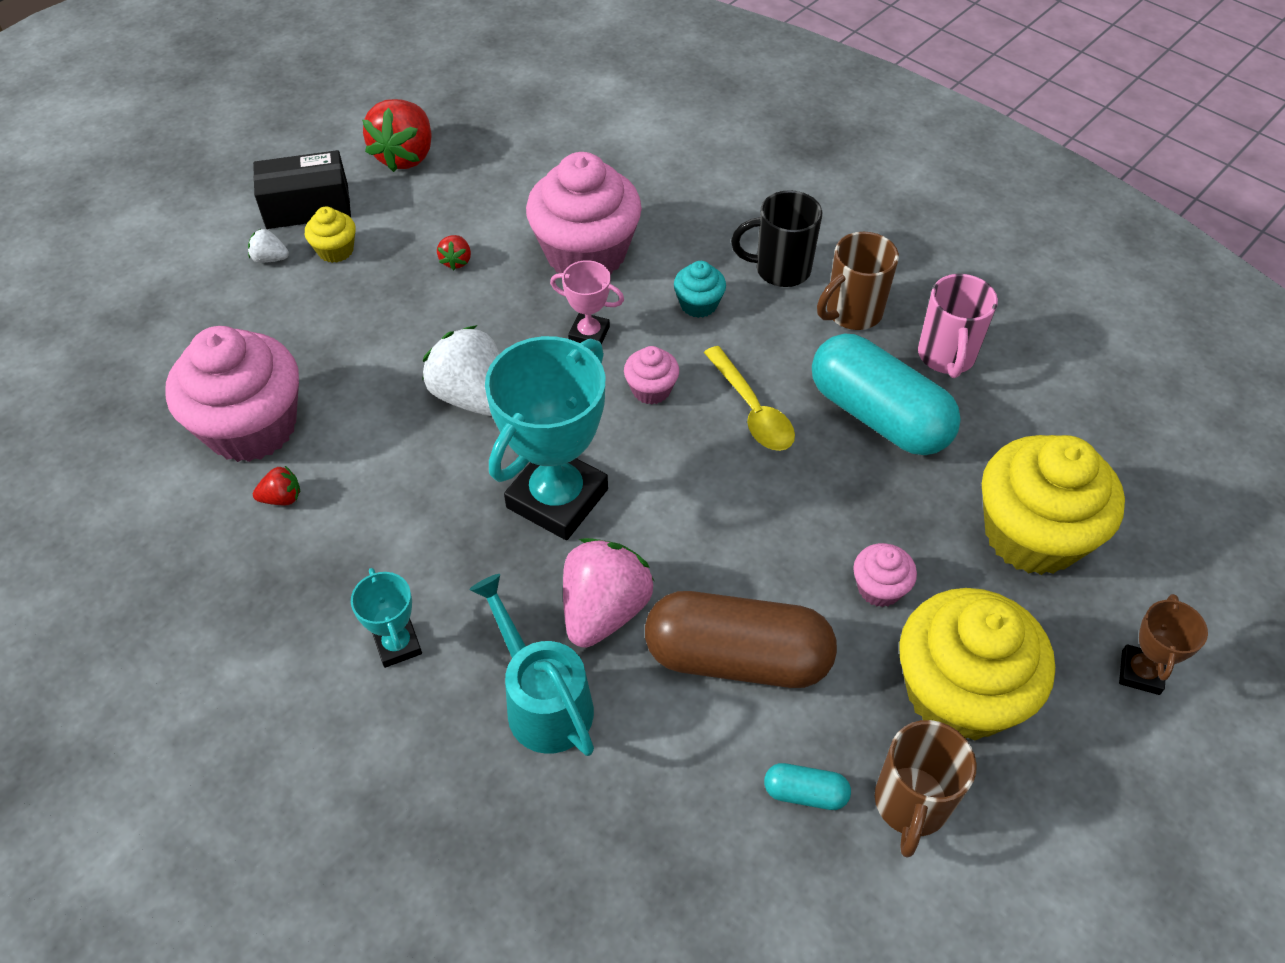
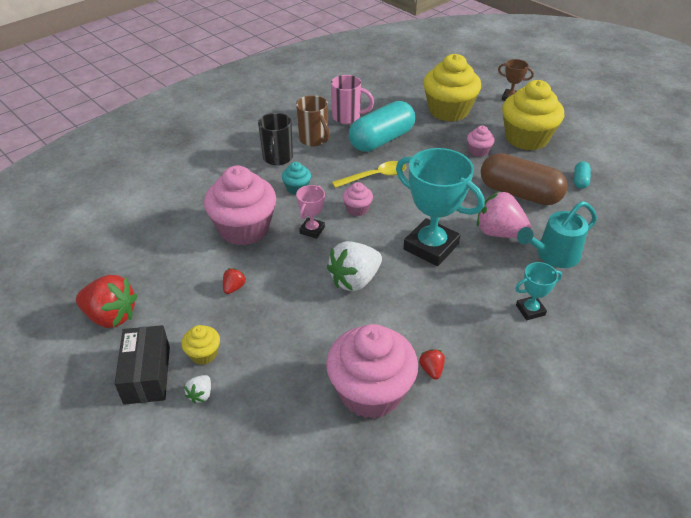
camera: 85 degrees left, 10 degrees down
red strawberry [437,235,471,270] -> red strawberry turned 75 degrees counterclockwise [223,268,246,294]
brown capsule [645,591,837,688] -> brown capsule turned 75 degrees counterclockwise [481,153,568,205]
brown mug [875,720,977,858] -> none

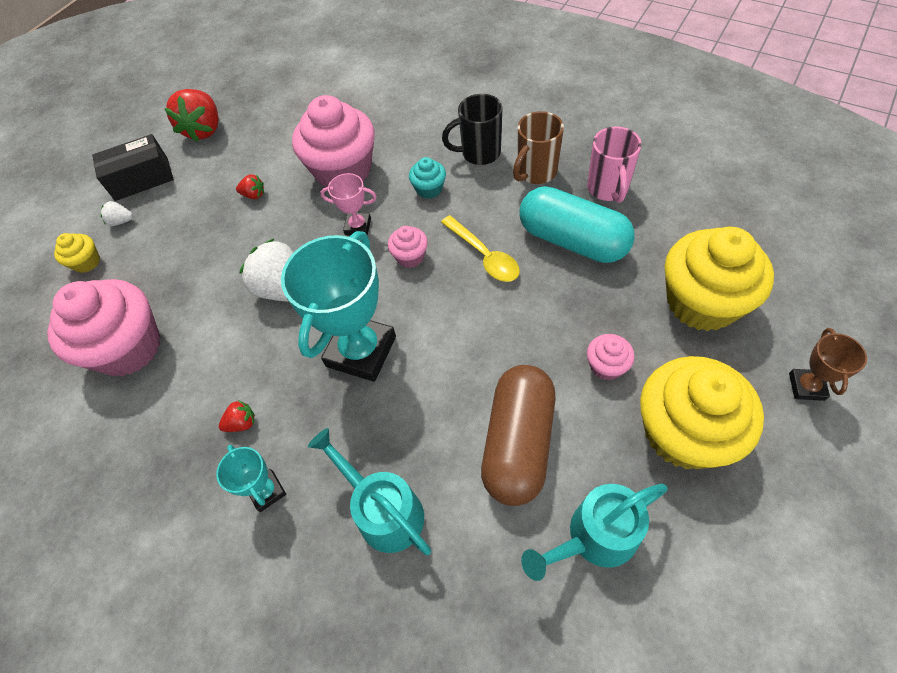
camera: 80 degrees right, 15 degrees up
yellow cupcake [181,325,220,365] -> yellow cupcake moved to [54,233,100,273]
red strawberry [419,349,445,380] -> red strawberry moved to [219,400,255,432]
pink strawberry [477,191,532,238] -> none
turquoise capsule [574,161,591,189] -> turquoise watering can [521,484,668,581]

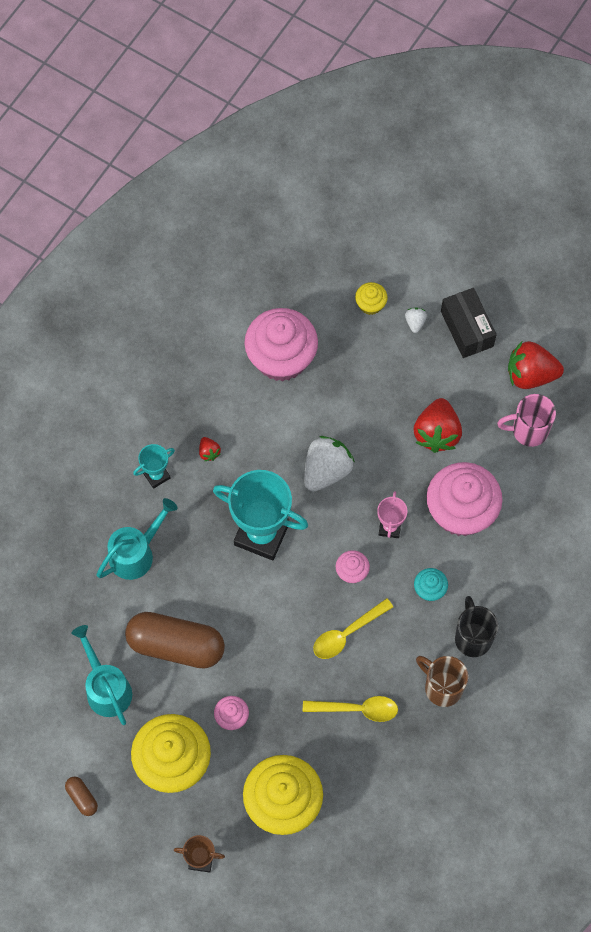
camera: 85 degrees right, 10 degrees up
red strawberry [236,174,264,199] -> red strawberry [414,398,462,453], size x2.17
turquoise capsule [519,186,635,263] -> yellow spoon [303,696,398,722]
pink mug [587,126,642,203] -> pink mug moved to [497,394,556,447]
none -> brown capsule [65,776,98,816]

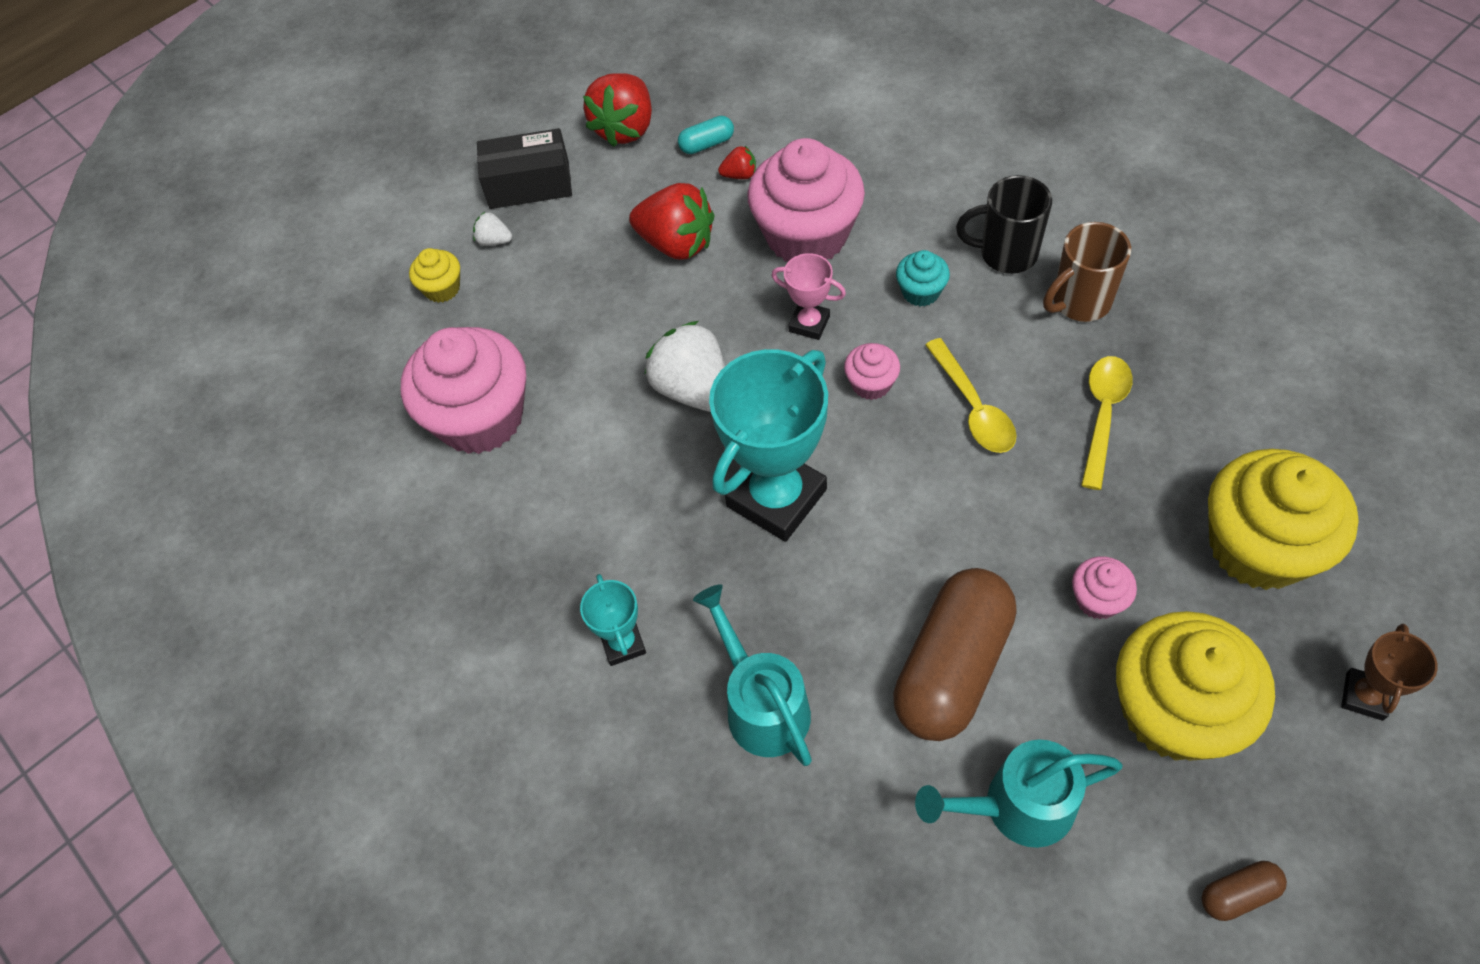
camera: 70 degrees left, 10 degrees down
red strawberry [199,437,221,461] -> red strawberry moved to [718,146,756,179]
pink mug [497,394,556,447] -> turquoise capsule [678,116,734,154]

